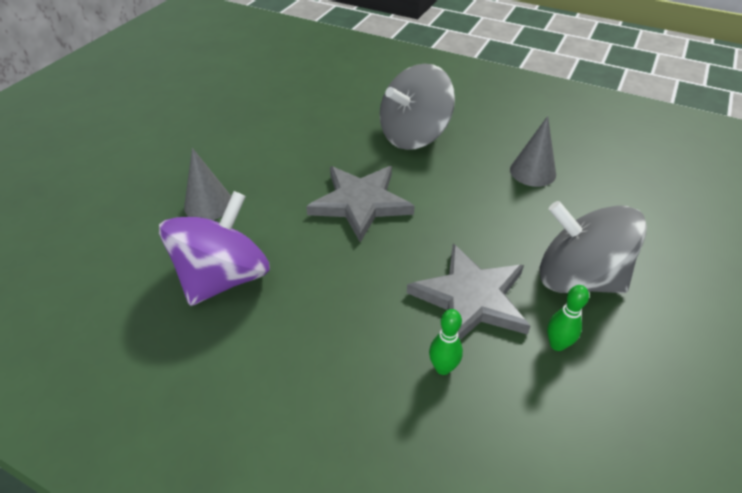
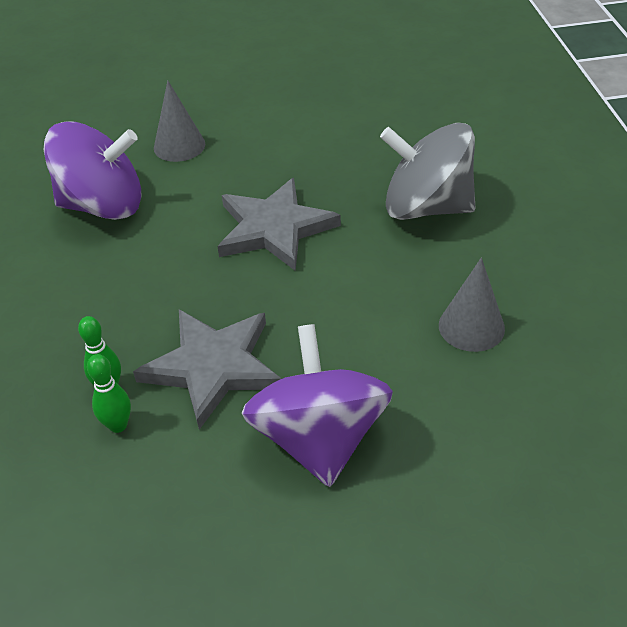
camera: 55 degrees right, 0 degrees up
grey spinning top [540,201,647,293] -> purple spinning top [241,324,393,487]
green bowling pin [547,285,589,351] -> green bowling pin moved to [87,354,131,433]

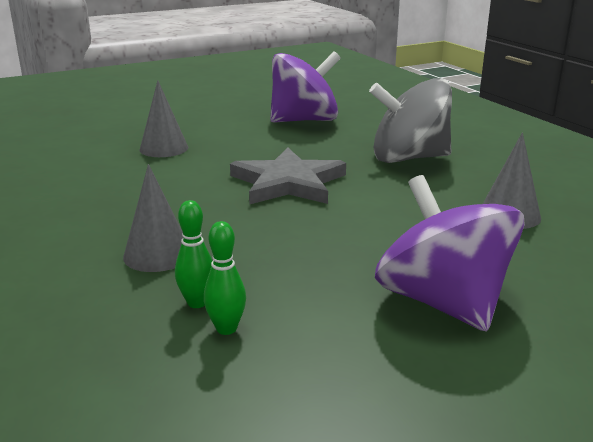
camera: 20 degrees left, 20 degrees down
purple spinning top [44,121,141,220] -> purple spinning top moved to [270,51,341,123]
grey star [133,309,282,430] -> none
none -> grey cone [123,164,183,272]

